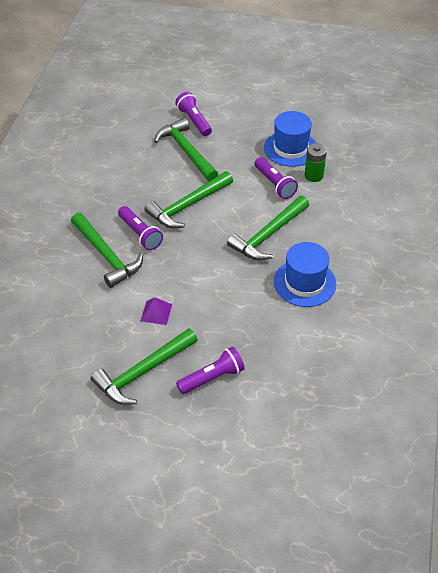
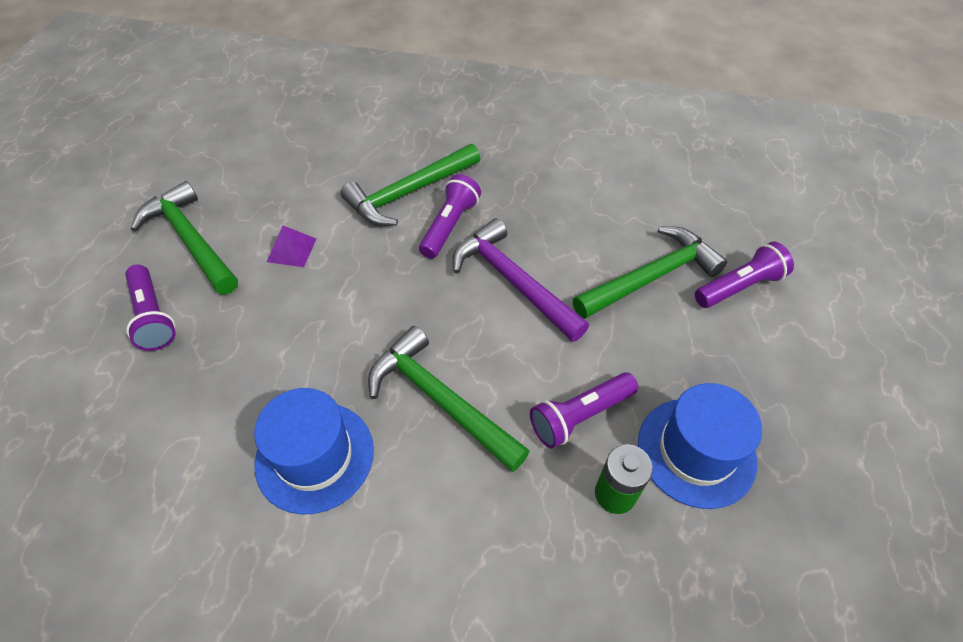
camera: 90 degrees right, 5 degrees up
purple flashlight [118,206,163,250] -> purple flashlight turned 150 degrees clockwise [419,174,481,259]
green hammer [144,171,233,228] -> purple hammer [452,218,589,342]

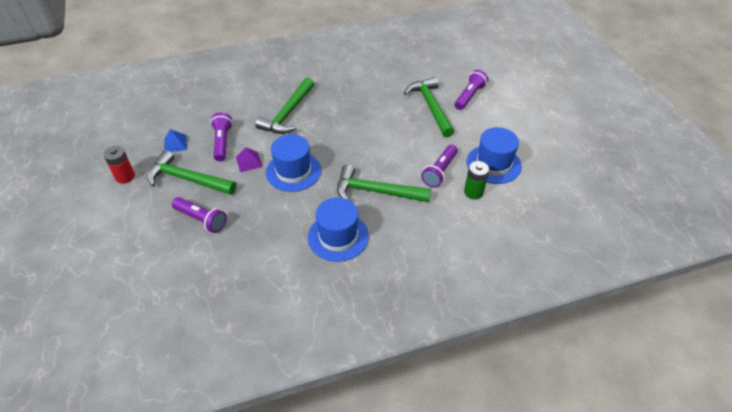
camera: 30 degrees left, 5 degrees down
purple flashlight [419,174,481,259] -> purple flashlight moved to [210,112,233,161]
purple hammer [452,218,589,342] -> none
green hammer [573,226,727,319] -> green hammer turned 45 degrees counterclockwise [404,77,454,137]
none -> red battery [104,146,135,184]
none -> blue pyramid [164,129,187,152]
none -> blue hat [266,134,321,192]

